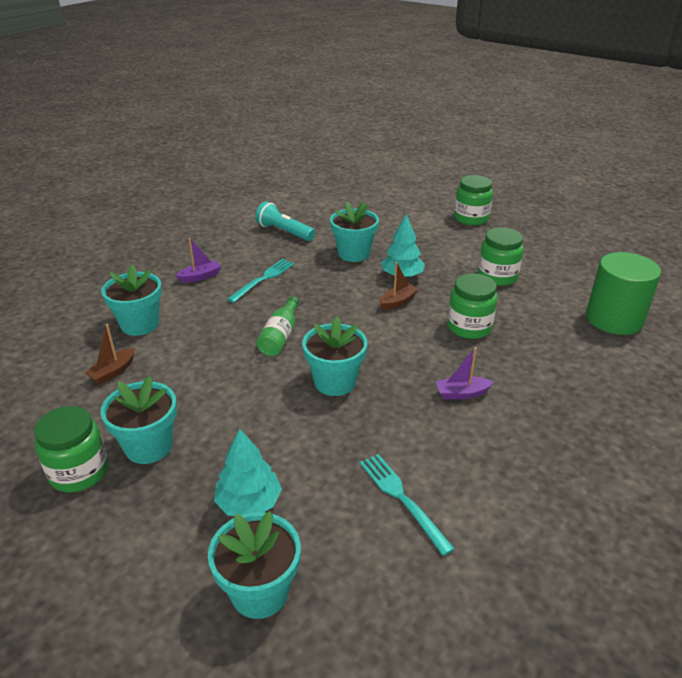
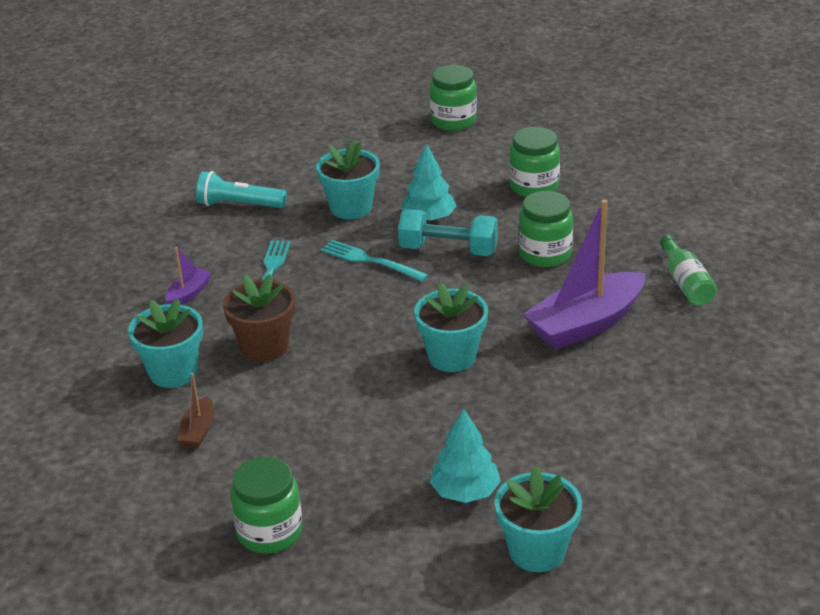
camera: 25 degrees left, 0 degrees up
turquoise flower pot [100,376,177,464] -> none
green bottle [256,296,299,356] -> green bottle moved to [660,235,717,306]
turquoise fork [360,454,455,556] -> turquoise fork moved to [321,240,428,282]
brown boat [379,262,419,310] -> turquoise dumbbell [398,209,498,256]
purple boat [436,347,494,399] -> purple boat [523,199,645,349], size x2.20
green cylinder [586,252,661,335] -> none
none -> brown flower pot [223,274,295,362]

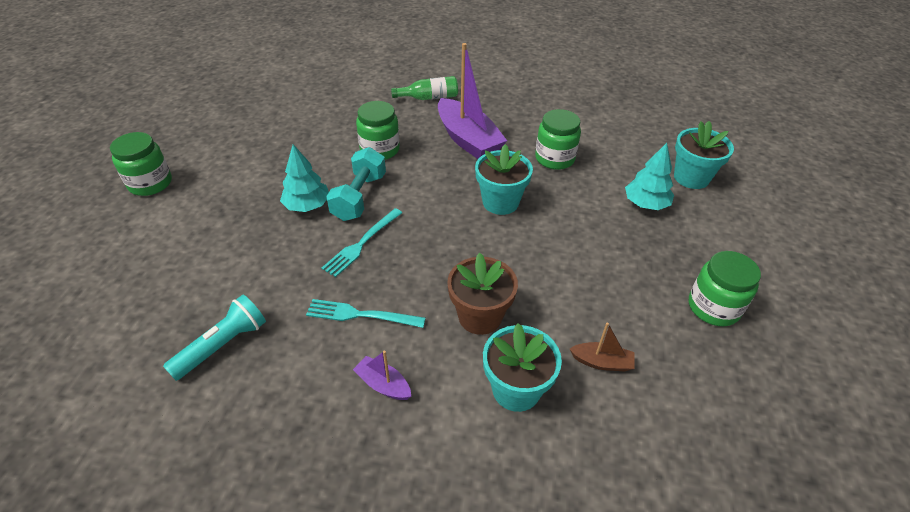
camera: 90 degrees left, 10 degrees up
turquoise flashlight [196,171,287,208] -> turquoise flashlight turned 150 degrees counterclockwise [163,295,266,381]
turquoise flower pot [316,139,380,219] -> none
green jar [509,127,560,197] -> green jar moved to [535,109,581,170]

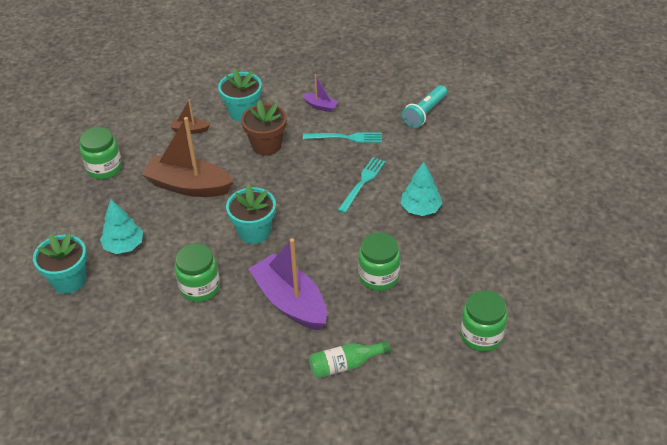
camera: 175 degrees right, 0 degrees up
green jar [110,132,172,196] -> green jar moved to [460,290,508,352]
turquoise dumbbell [326,147,386,221] -> none
none -> brown boat [142,117,234,197]

